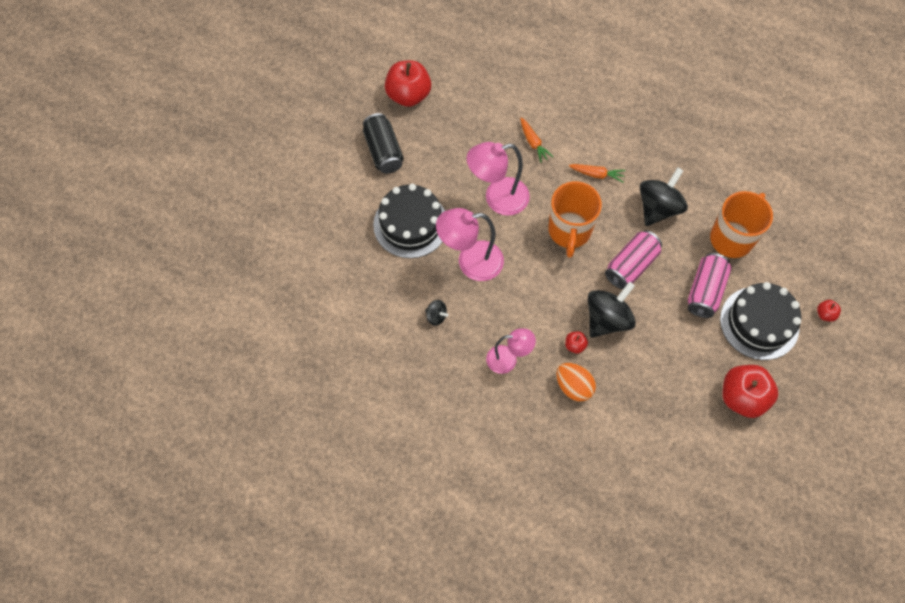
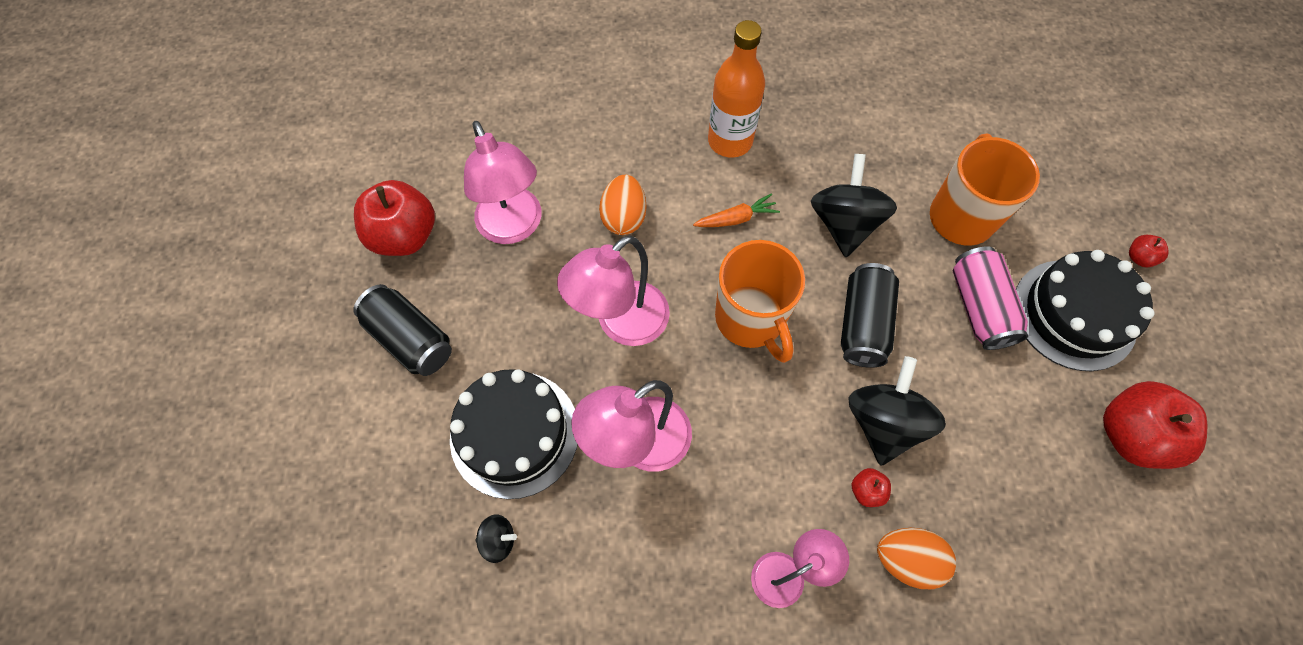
camera: 30 degrees left, 0 degrees up
black spinning top [425,300,449,326] -> black spinning top moved to [475,514,517,563]
orange carrot [520,117,553,163] -> orange egg [599,175,646,235]
pink can [605,230,662,289] -> black can [841,263,899,368]
none -> pink lamp [464,121,541,244]
none -> orange bottle [708,20,765,158]

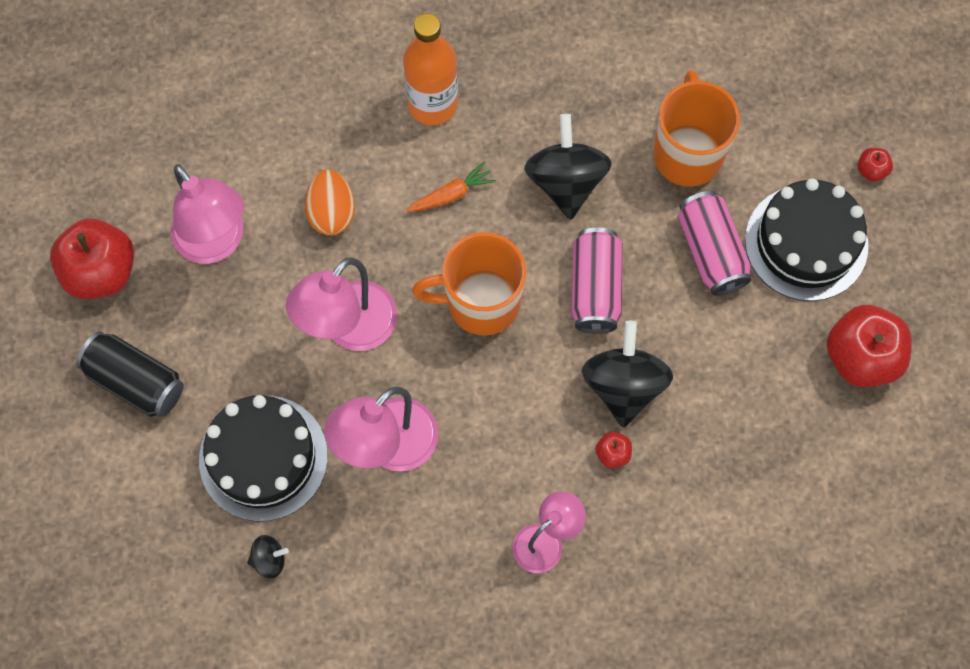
camera: 10 degrees left, 5 degrees up
orange mug [715,240,805,363] -> orange mug turned 120 degrees clockwise [412,232,526,336]
black can [841,263,899,368] -> pink can [571,228,623,333]
orange egg [877,528,956,589] -> none

